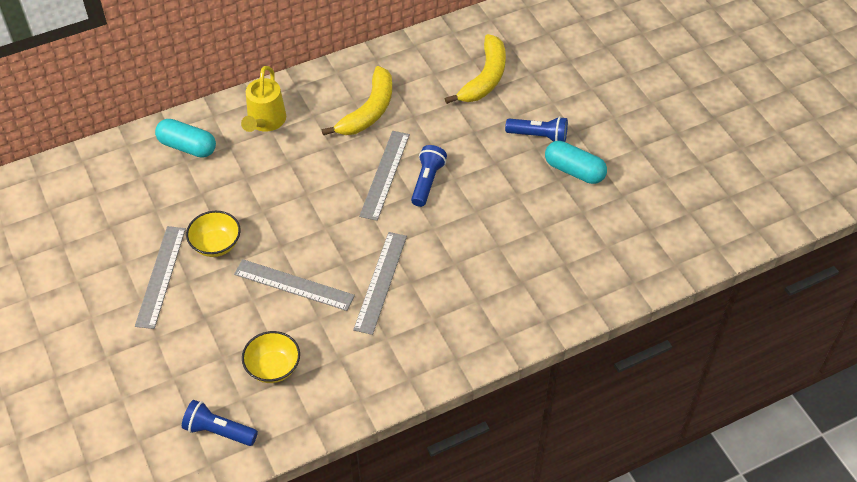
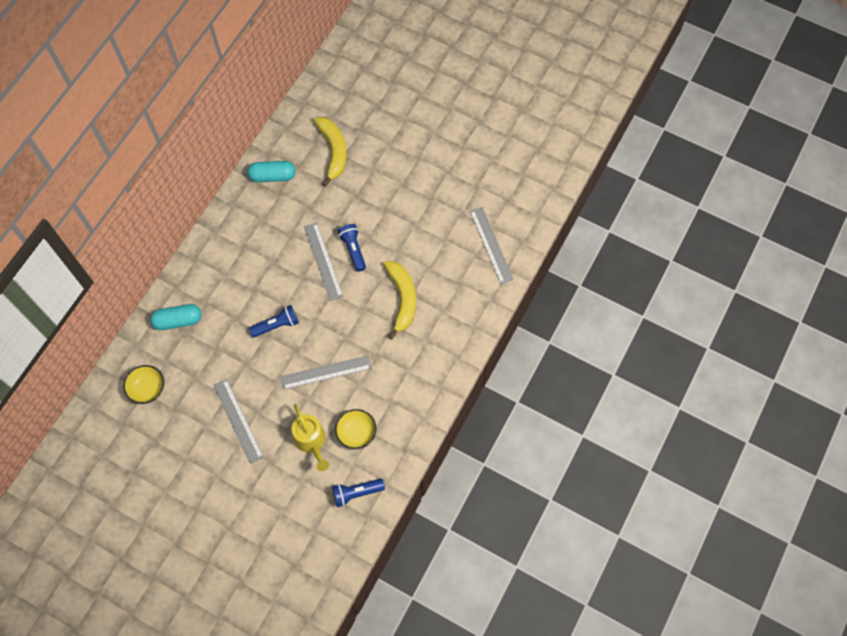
camera: 35 degrees left, 15 degrees up
yellow bowl [186,211,241,257] -> yellow bowl moved to [123,365,164,404]
yellow watering can [241,66,286,132] -> yellow watering can moved to [292,404,329,471]
yellow banana [322,66,392,135] -> yellow banana moved to [384,261,416,339]
grey ruler [353,232,407,335] -> grey ruler moved to [470,207,514,284]
blue flashlight [505,116,568,142] -> blue flashlight moved to [249,305,299,337]
turquoise capsule [545,141,607,184] -> turquoise capsule moved to [247,161,296,182]

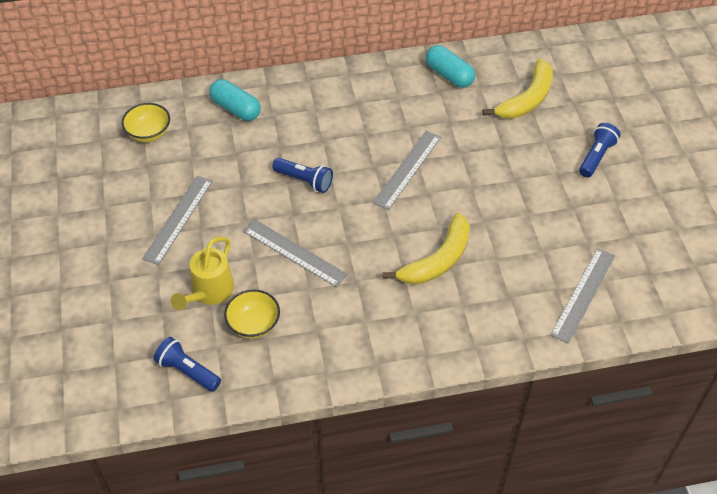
camera: 50 degrees right, 15 degrees down
blue flashlight [338,224,366,272] -> blue flashlight moved to [579,123,621,178]

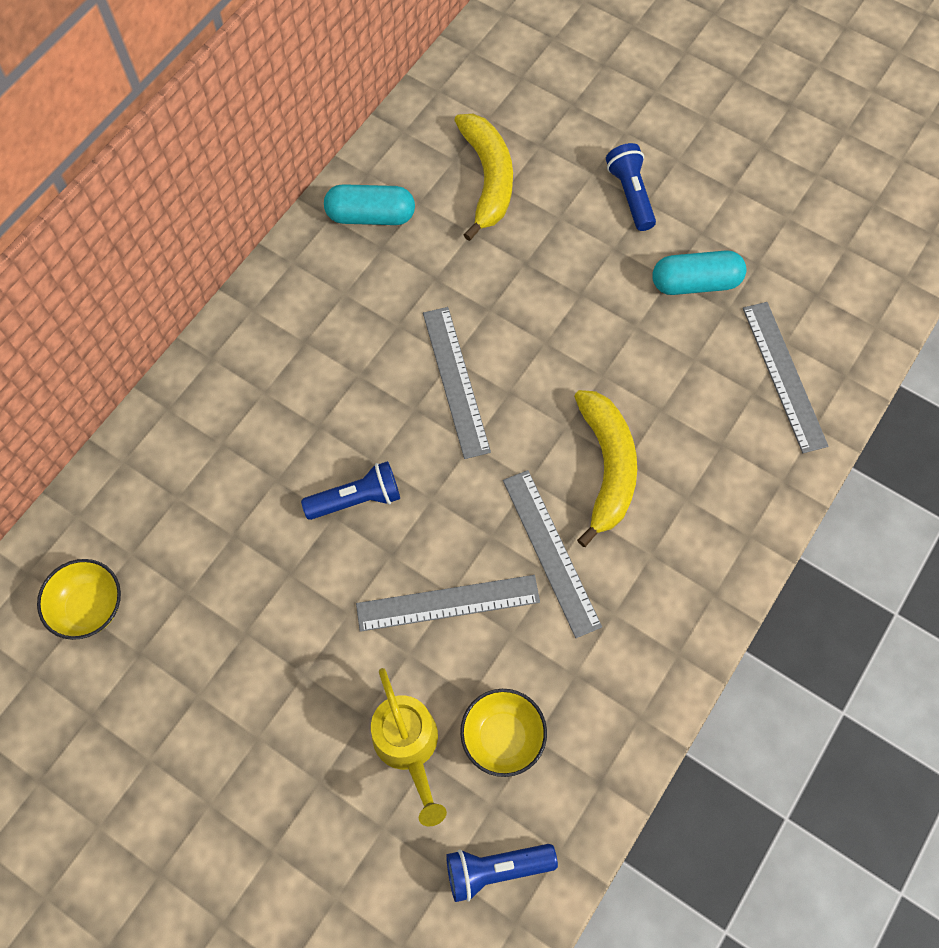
camera: 45 degrees left, 15 degrees up
grey ruler [142,176,213,265] -> grey ruler moved to [503,470,602,638]
turquoise capsule [209,79,261,121] -> turquoise capsule moved to [652,250,746,295]

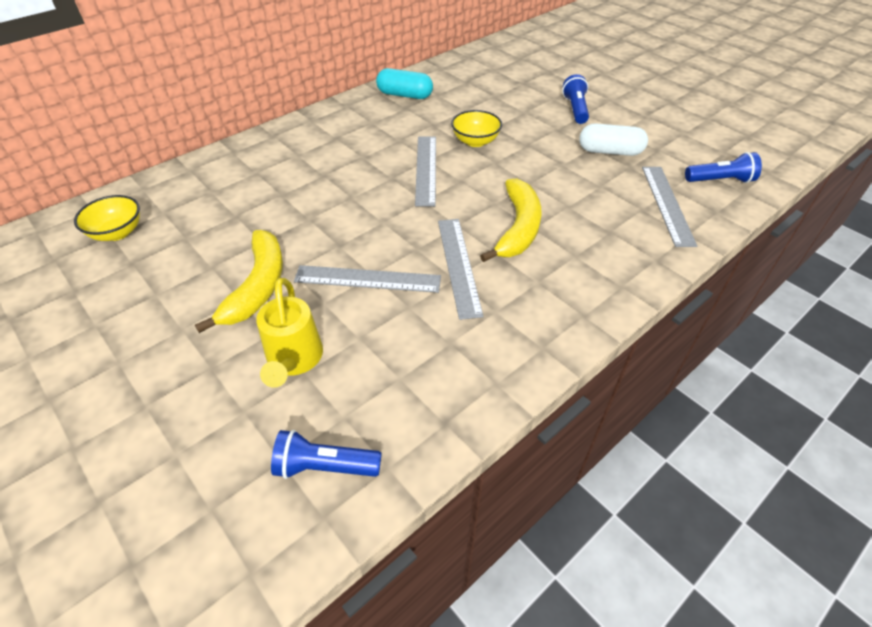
camera: 15 degrees right, 20 degrees down
blue flashlight [301,461,400,520] -> blue flashlight moved to [685,152,762,183]
yellow banana [454,114,513,241] -> yellow banana moved to [195,230,283,333]
yellow bowl [460,689,547,777] -> yellow bowl moved to [451,110,502,147]
turquoise capsule [652,250,746,295] -> white capsule [579,123,648,156]

